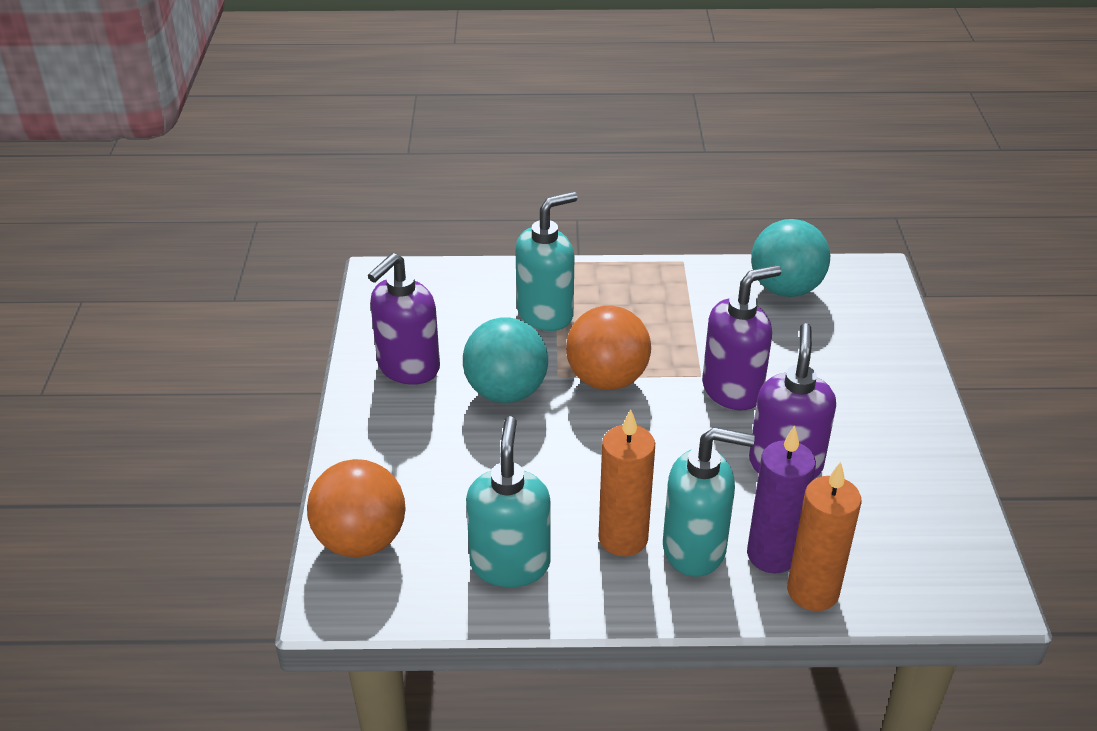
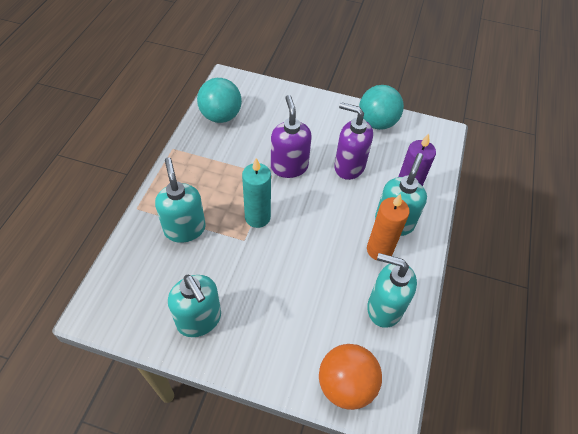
camera: 75 degrees left, 15 degrees up
purple soap dispenser [368,253,440,385] -> turquoise soap dispenser [168,275,221,337]
turquoise ball [463,318,548,403] -> turquoise ball moved to [359,85,404,130]
orange ball [566,305,651,390] -> turquoise candle [242,158,271,228]
orange candle [787,462,861,611] -> none

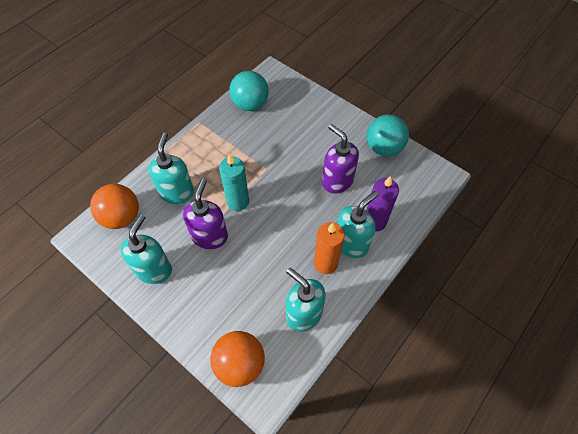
camera: 25 degrees right, 5 degrees up
turquoise soap dispenser [168,275,221,337] -> turquoise soap dispenser turned 150 degrees counterclockwise [121,215,172,284]
purple soap dispenser [271,95,312,178] -> purple soap dispenser moved to [183,179,228,249]
none -> orange ball [90,184,139,229]

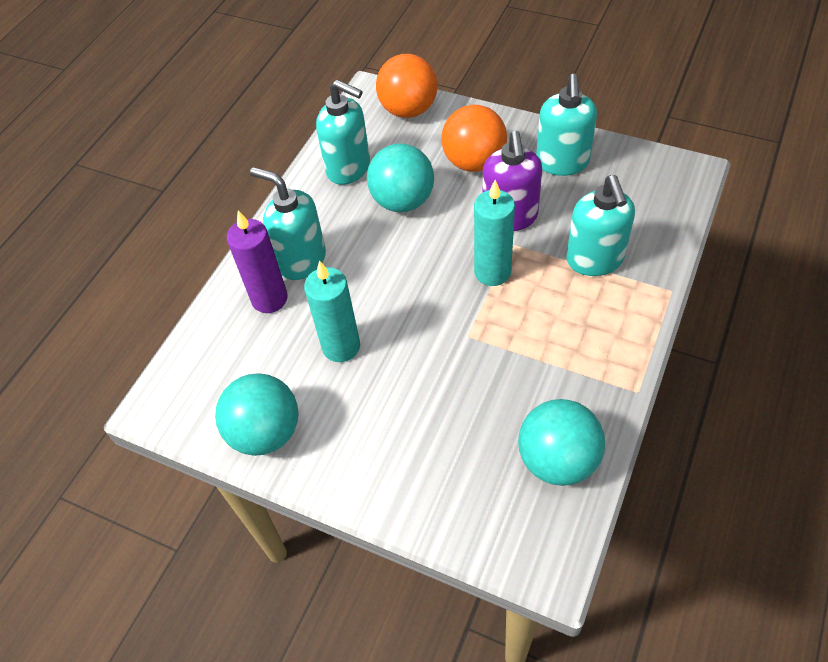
camera: 170 degrees right, 5 degrees down
orange ball [90,184,139,229] -> orange ball moved to [441,105,507,172]
orange candle [314,222,345,274] -> none
purple soap dispenser [322,124,359,193] -> turquoise candle [304,261,360,362]
turquoise soap dispenser [337,191,378,258] -> turquoise soap dispenser turned 90 degrees clockwise [250,167,326,280]
none -> turquoise ball [367,144,434,212]

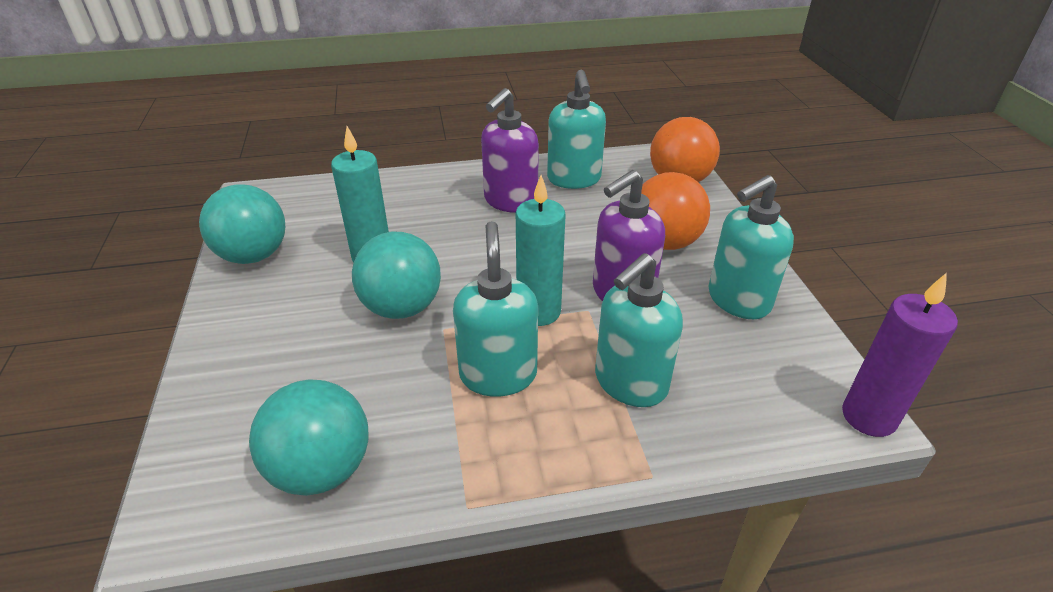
camera: 50 degrees right, 15 degrees down
purple candle [227,211,288,313] -> purple candle moved to [842,273,958,437]
turquoise soap dispenser [250,167,326,280] -> turquoise soap dispenser moved to [453,221,538,397]
turquoise ball [367,144,434,212] -> turquoise ball moved to [352,232,441,319]
none -> purple soap dispenser [481,88,539,213]

